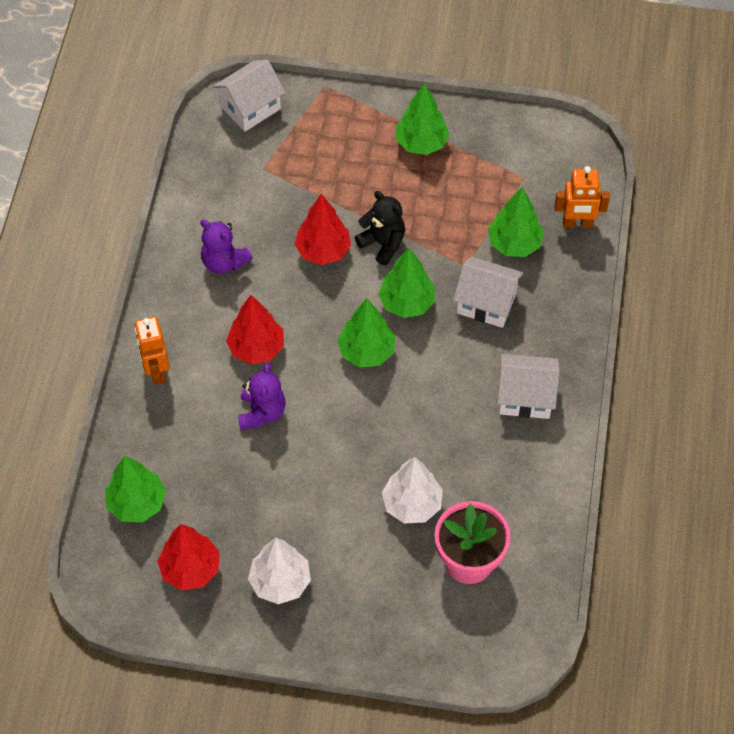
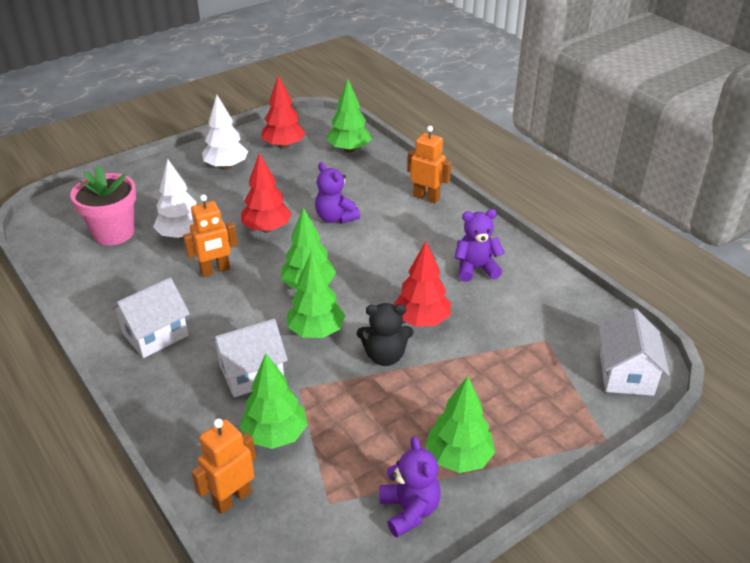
camera: 135 degrees right, 20 degrees down
red tree [226,295,284,365] -> red tree moved to [241,153,292,233]
none -> orange robot [183,194,238,277]
none -> purple teddy bear [379,436,441,537]

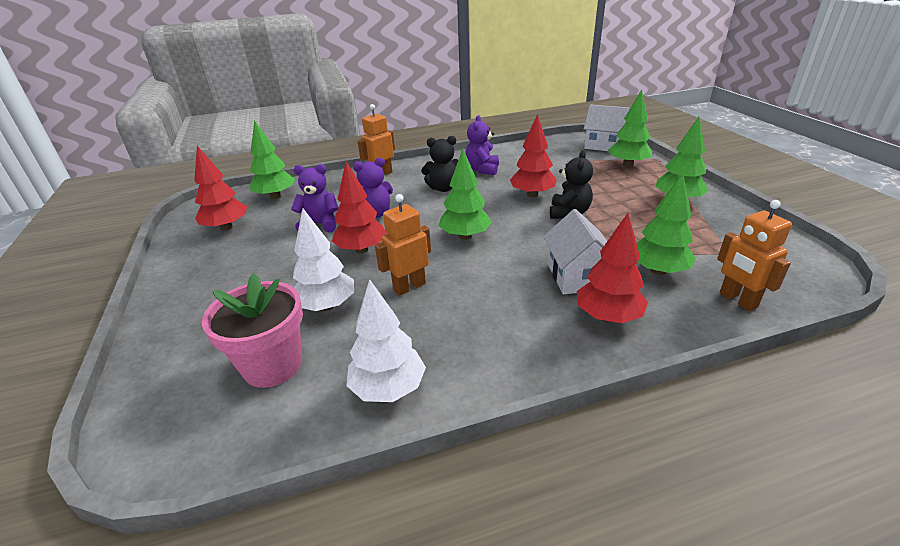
camera: 70 degrees left, 5 degrees down
white house [110,277,190,358] -> none
orange robot [183,194,238,277] -> orange robot turned 120 degrees counterclockwise [375,194,431,296]
white tree [202,95,248,170] -> white tree moved to [346,279,426,402]
green tree [287,251,346,338] -> green tree moved to [608,89,652,167]
purple teddy bear [379,436,441,537] -> purple teddy bear moved to [291,164,338,232]
none -> black teddy bear [421,136,458,192]
none -> red tree [577,213,648,323]

